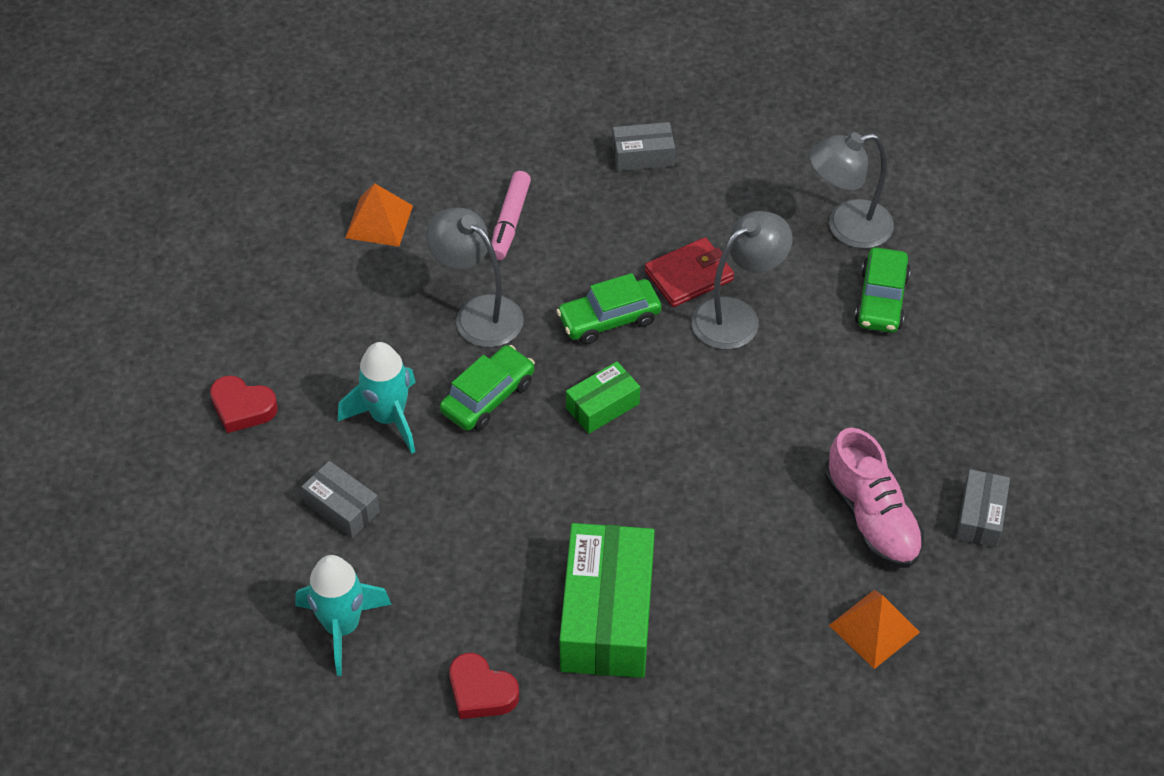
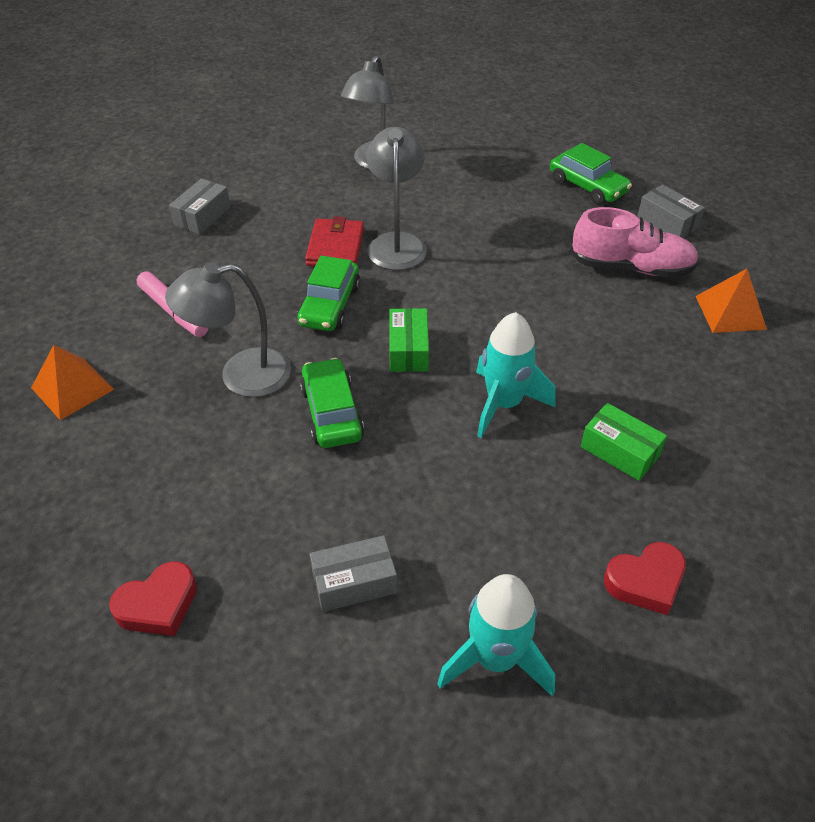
camera: 55 degrees left, 5 degrees down
turquoise rocket [338,342,416,454] -> turquoise rocket moved to [476,312,556,438]
green box [560,523,655,678] -> green box [581,403,667,481], size x0.51
green car [855,247,911,333] -> green car moved to [550,143,632,205]

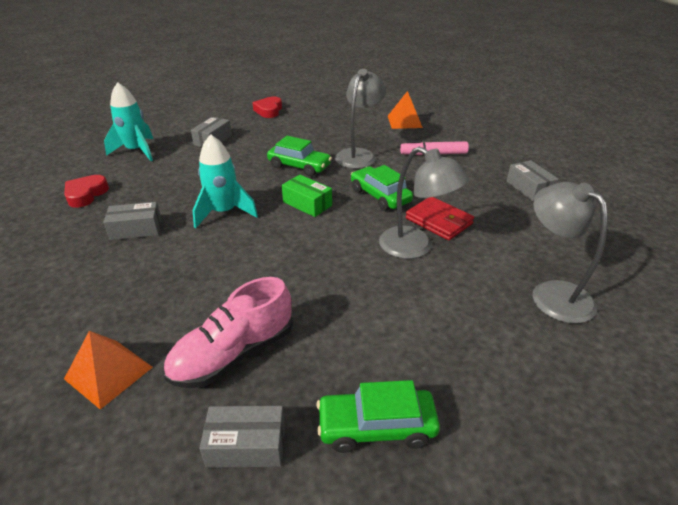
camera: 130 degrees right, 10 degrees down
green box [581,403,667,481] -> grey box [103,202,162,240]

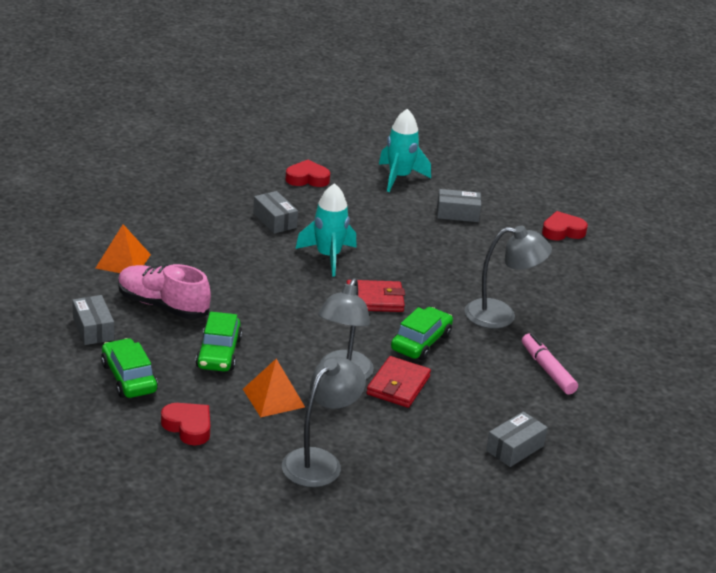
camera: 65 degrees right, 5 degrees down
green car [267,136,332,177] -> green car moved to [195,312,242,372]
green box [282,175,332,217] -> red wallet [347,280,405,312]
orange pyramid [388,91,423,129] -> orange pyramid moved to [243,359,305,417]
none -> red heart [161,403,210,446]

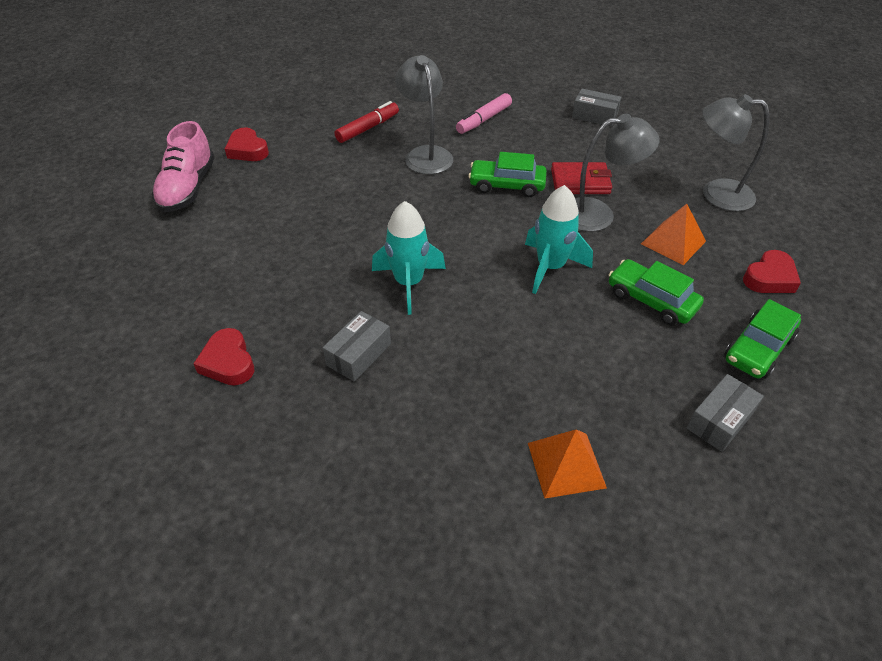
camera: 110 degrees left, 15 degrees up
pink shoe [118,264,211,319] -> pink shoe moved to [152,121,215,212]
red heart [161,403,210,446] -> red heart turned 150 degrees counterclockwise [743,250,801,293]
green car [195,312,242,372] -> green car turned 120 degrees counterclockwise [609,259,704,325]
red wallet [347,280,405,312] -> none
turquoise rocket [379,109,431,192] -> turquoise rocket moved to [525,185,593,294]
grey box [437,189,481,222] -> none
none -> red marker [334,101,399,143]

